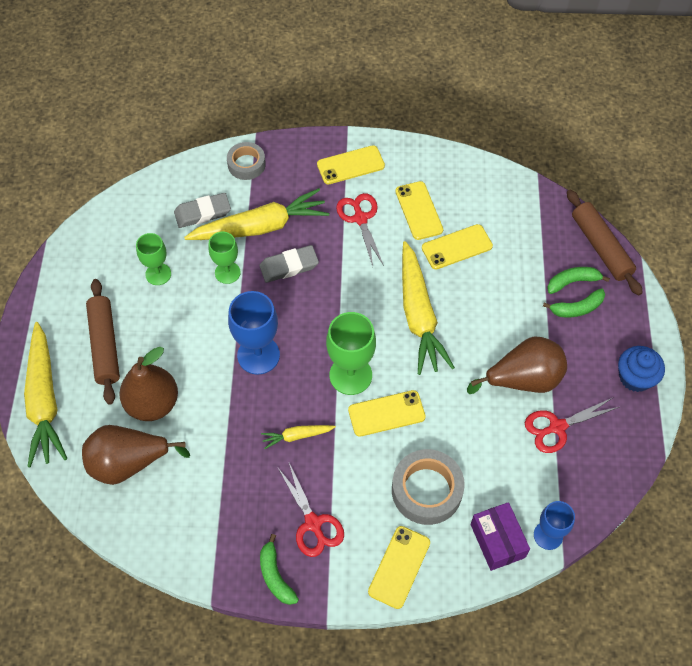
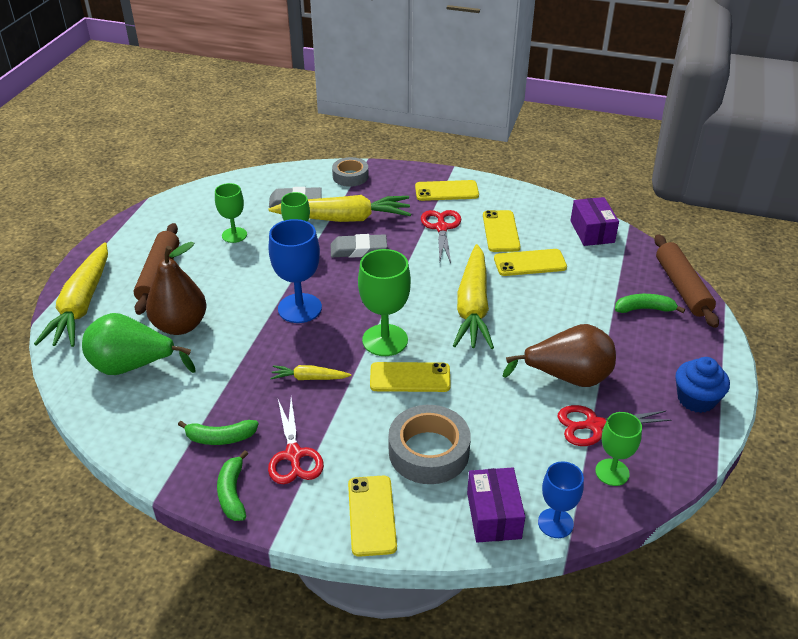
camera: 15 degrees right, 20 degrees down
brown pear [82,425,190,485] -> green pear [82,313,196,375]
yellow phone [368,526,430,609] -> yellow phone turned 45 degrees counterclockwise [348,475,397,557]
green banana [543,288,605,317] -> green banana moved to [178,420,259,445]
none -> purple box [571,197,619,246]
none -> green goblet [595,412,642,486]

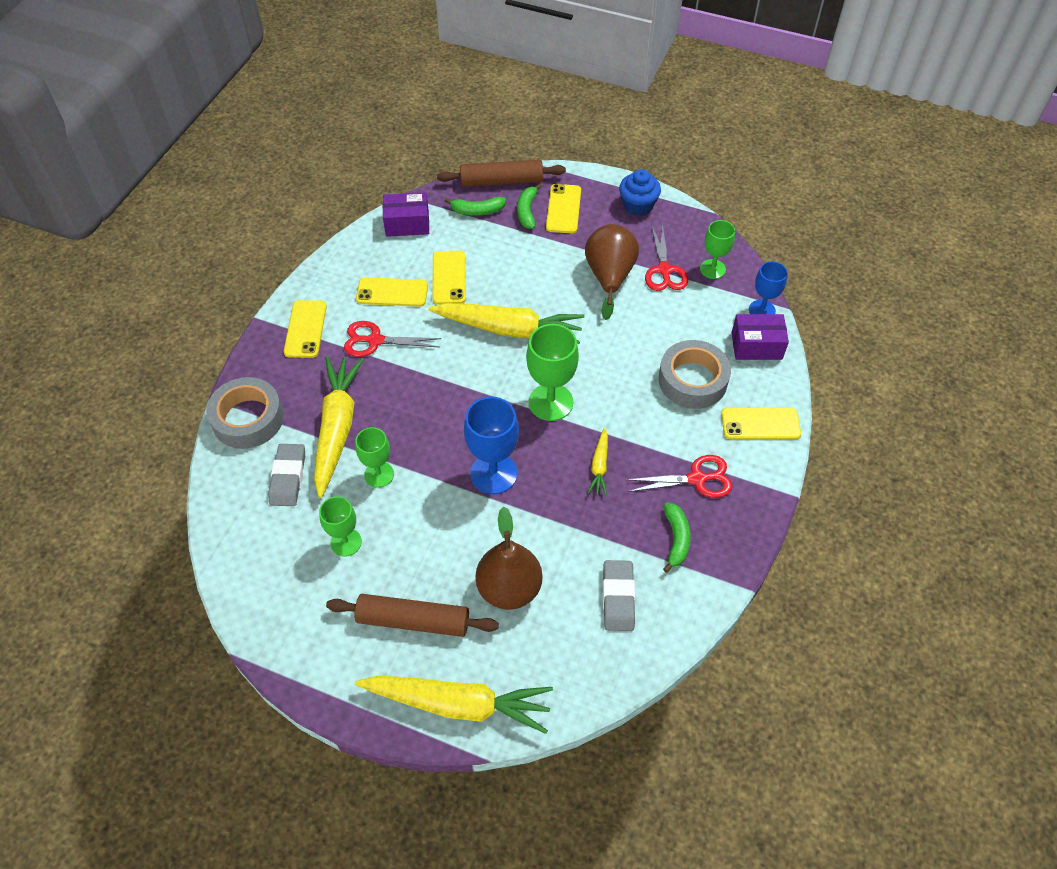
camera: 85 degrees left, 15 degrees up
green pear [82,313,196,375] -> none
green banana [217,450,248,521] -> green banana moved to [445,197,506,216]
grey eraser [331,234,387,258] -> grey eraser moved to [603,560,635,631]
grey tape [332,157,369,187] -> grey tape [206,377,284,449], size x1.58
yellow phone [370,362,451,392] -> yellow phone moved to [546,184,581,233]

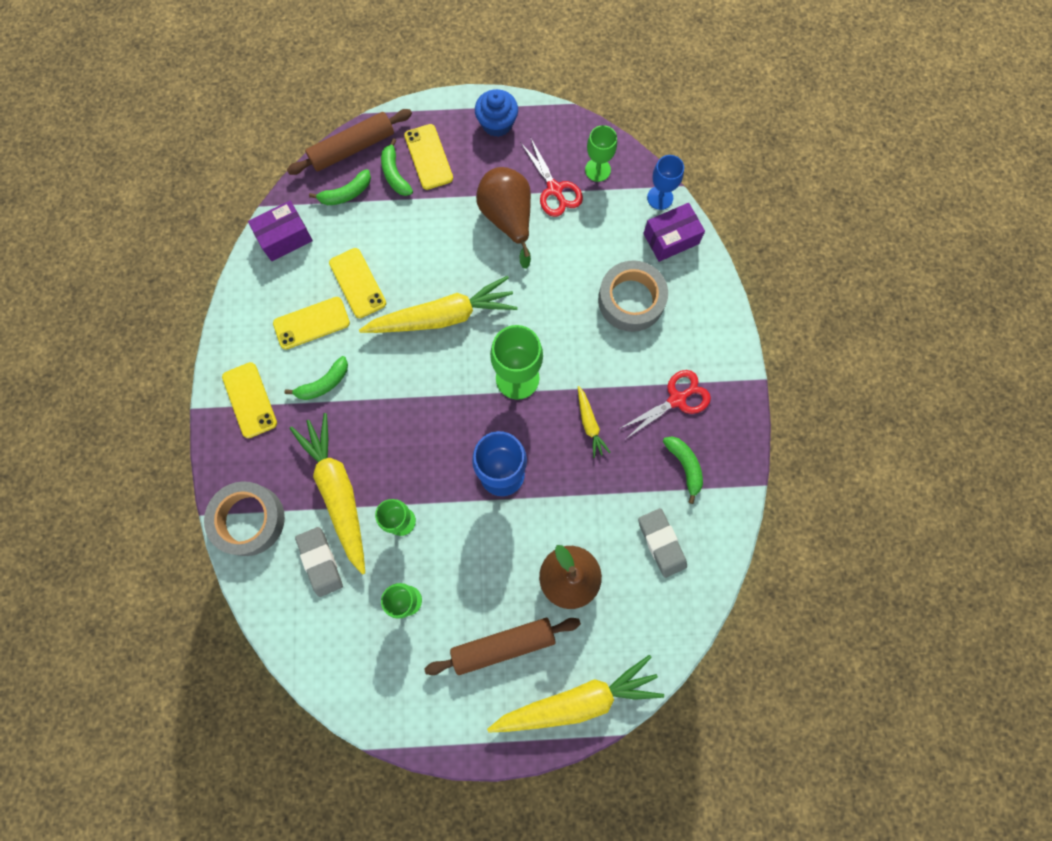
camera: 25 degrees left, 20 degrees up
red scissors [344,321,441,357] -> green banana [284,356,348,400]
yellow phone [721,408,801,440] -> none

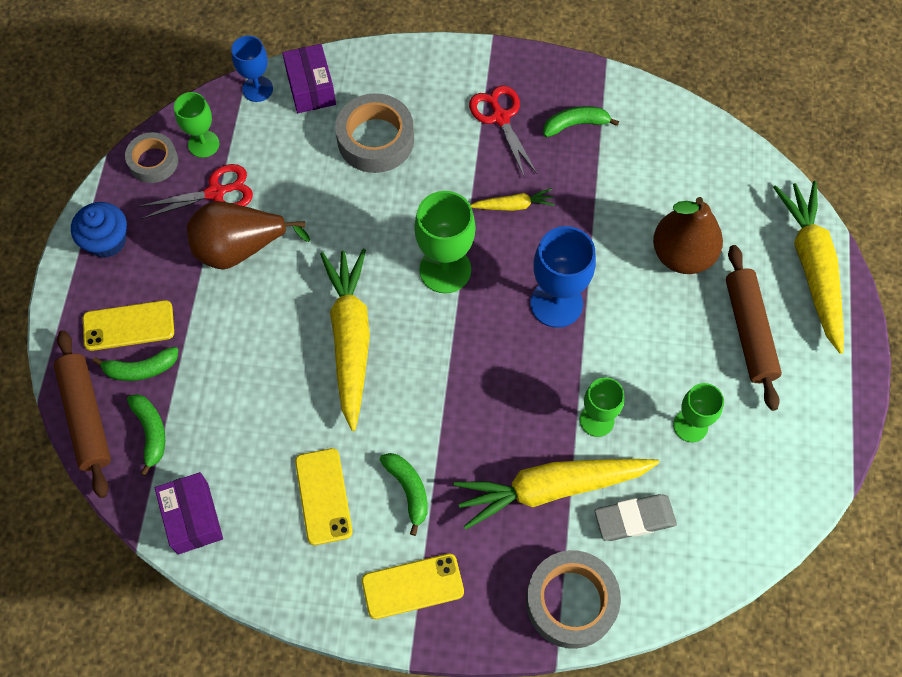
camera: 80 degrees left, 10 degrees down
yellow phone [329,248,386,318] -> none
grey eraser [638,508,687,578] -> none
none -> grey tape [125,132,178,183]

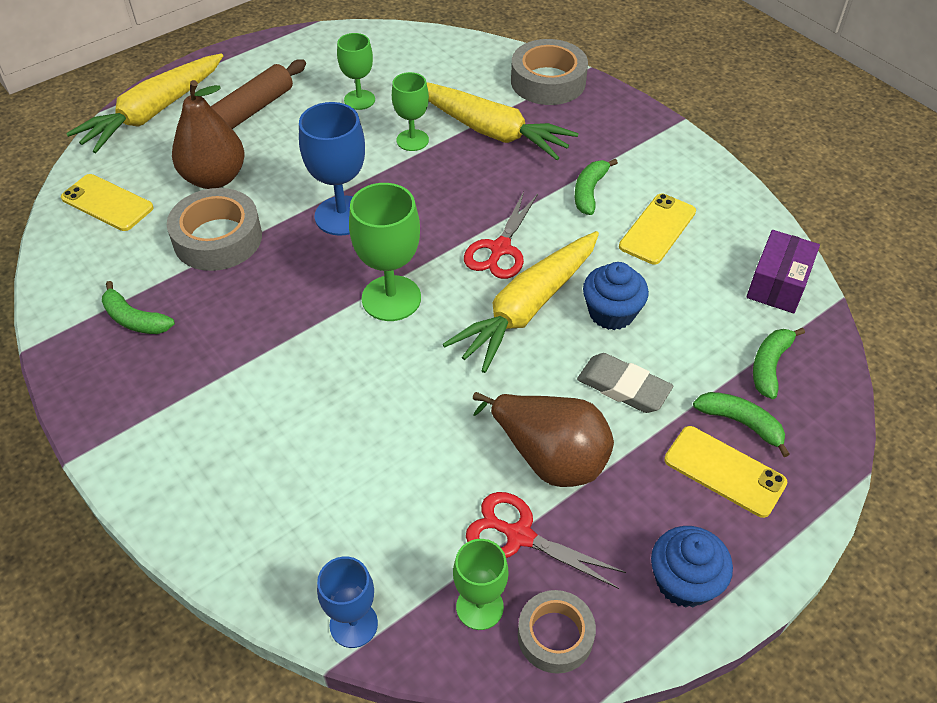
camera: 135 degrees left, 15 degrees down
brown rolling pin [54,330,111,498] -> none
purple box [282,44,336,113] -> none
grey tape [335,93,414,173] -> grey tape moved to [167,188,262,271]
yellow phone [362,553,464,619] -> yellow phone moved to [61,174,154,231]
red scissors [469,86,537,178] -> red scissors moved to [464,191,538,279]
yellow carrot [471,188,555,211] -> none
grey eraser [594,494,677,541] -> grey eraser moved to [577,353,673,413]
none -> blue cupcake [583,262,649,330]

